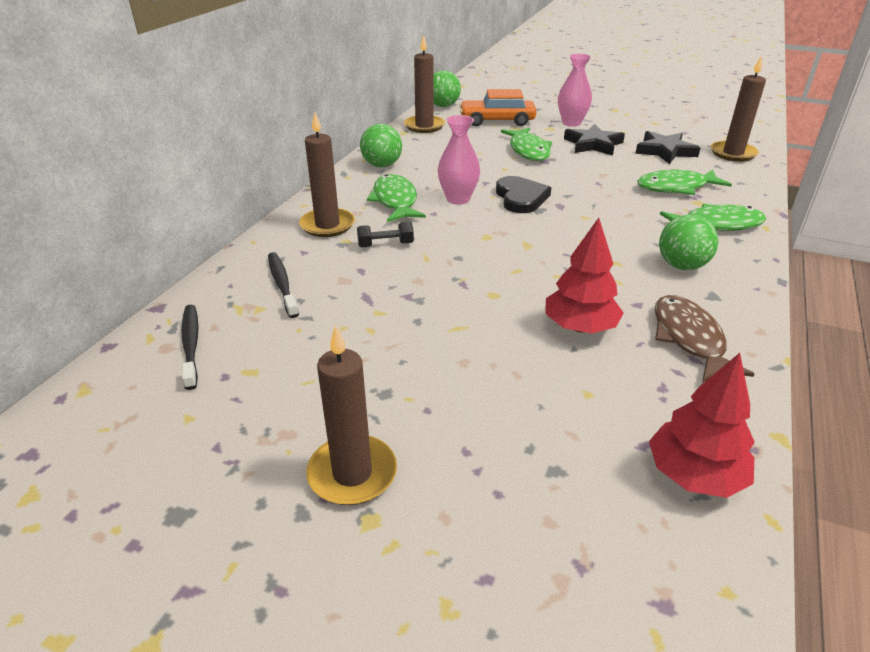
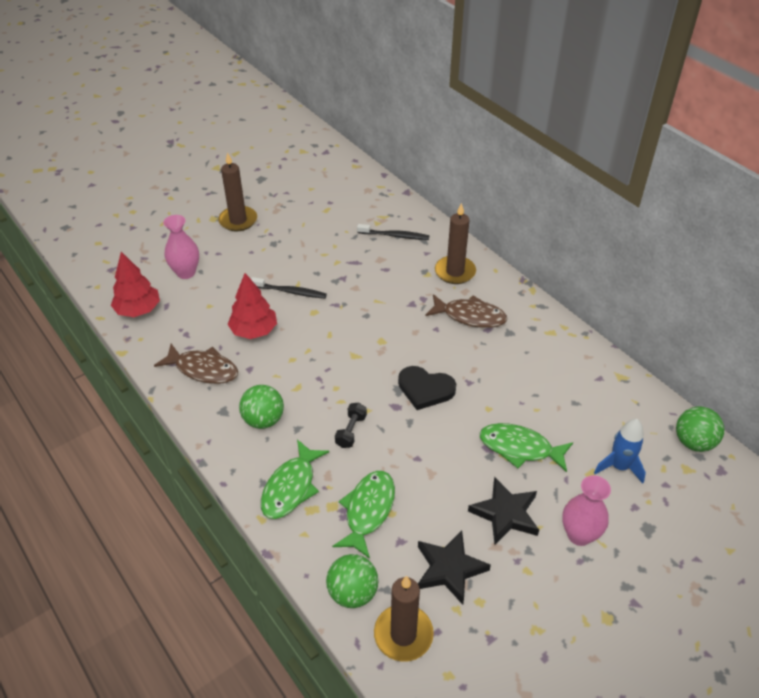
camera: 120 degrees right, 10 degrees up
black toothbrush [181,305,199,390] -> black toothbrush moved to [251,277,327,299]
black dumbbell [357,222,414,248] -> black dumbbell moved to [335,403,367,448]
green ball [360,124,402,167] -> green ball moved to [326,554,378,608]
green fish [367,174,426,222] -> brown fish [425,294,507,328]
brown candle [404,35,445,133] -> none
pink vase [438,115,480,205] -> pink vase moved to [163,215,199,279]
orange car [459,89,537,126] -> blue rocket [594,419,646,484]

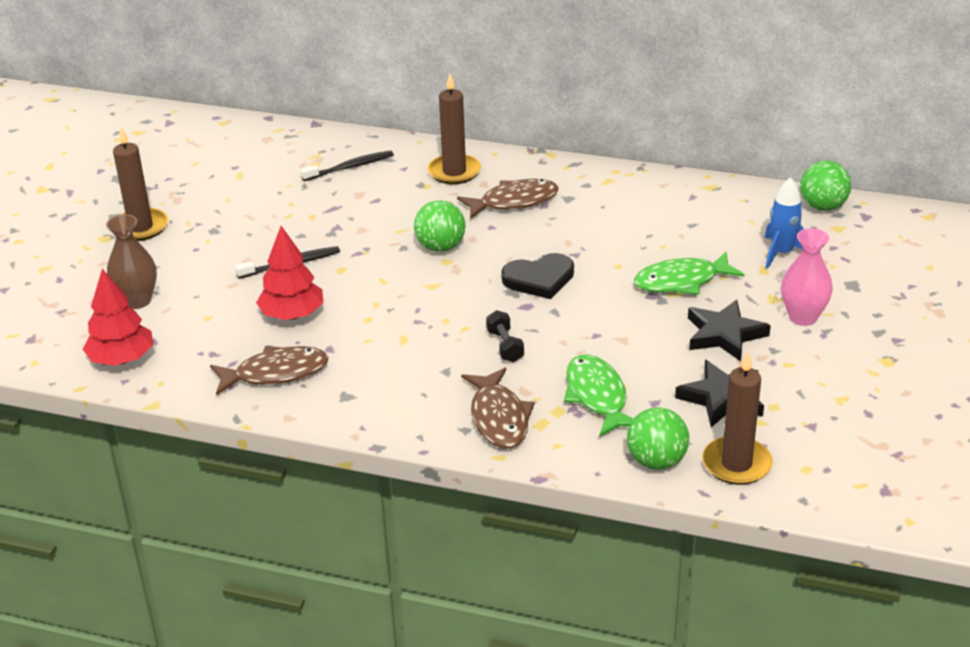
camera: 35 degrees left, 10 degrees down
pink vase [163,215,199,279] -> brown vase [106,214,157,309]
green ball [239,385,284,429] -> green ball moved to [414,200,466,252]
green fish [261,439,329,519] -> brown fish [461,368,535,448]

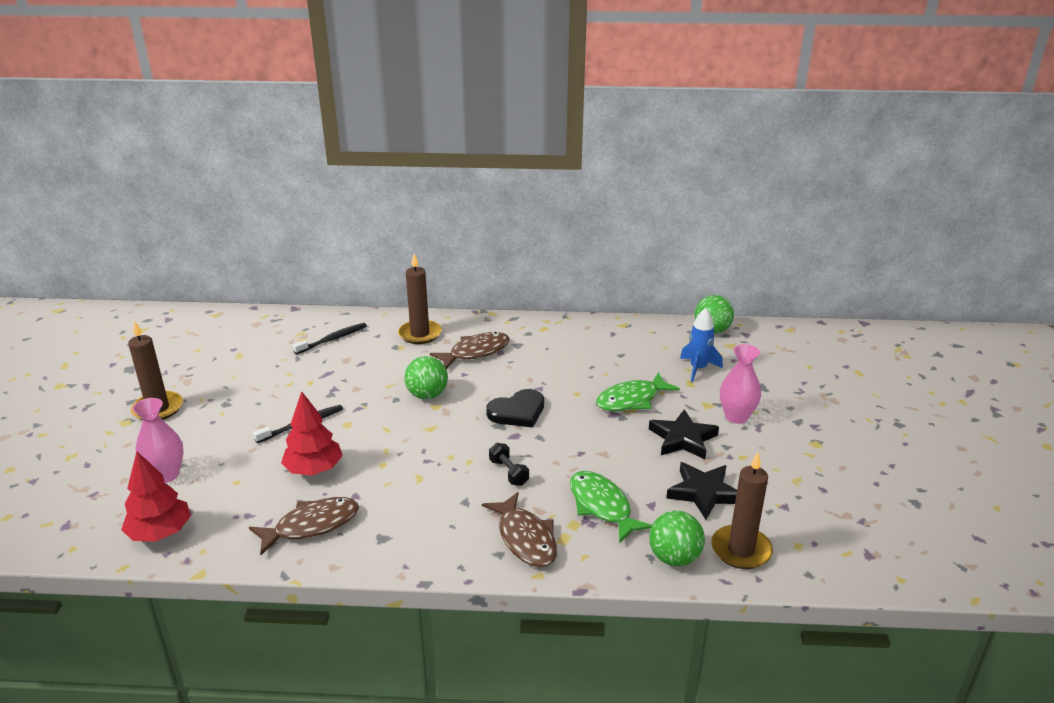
camera: 15 degrees left, 5 degrees down
brown vase [106,214,157,309] -> pink vase [132,398,183,483]

